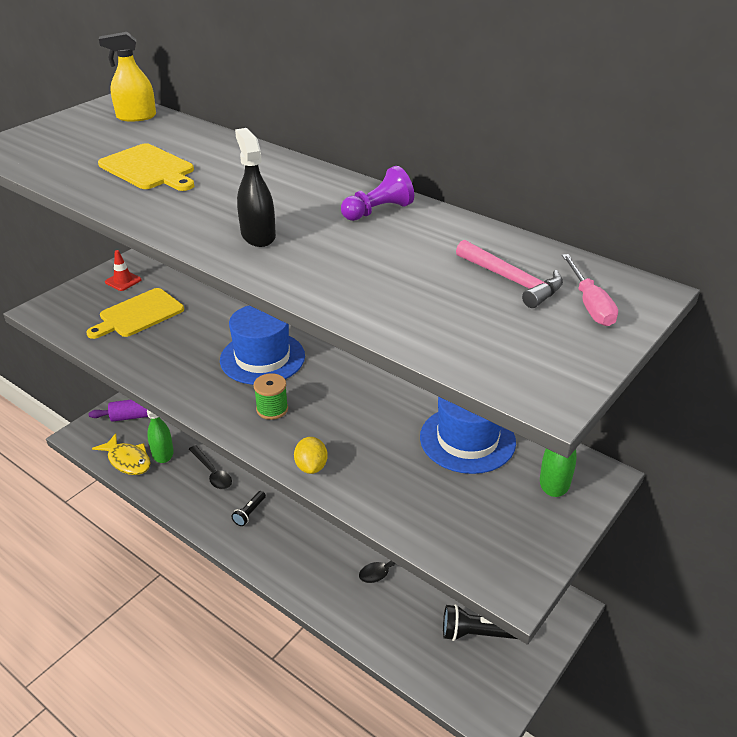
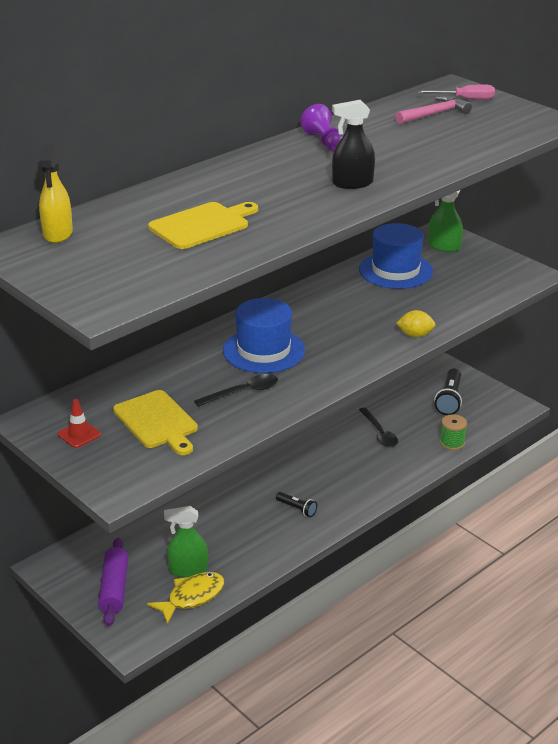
camera: 80 degrees left, 5 degrees down
black spoon [189,445,232,489] -> black spoon moved to [194,374,278,407]
green spool [254,373,288,420] -> green spool moved to [440,414,467,450]

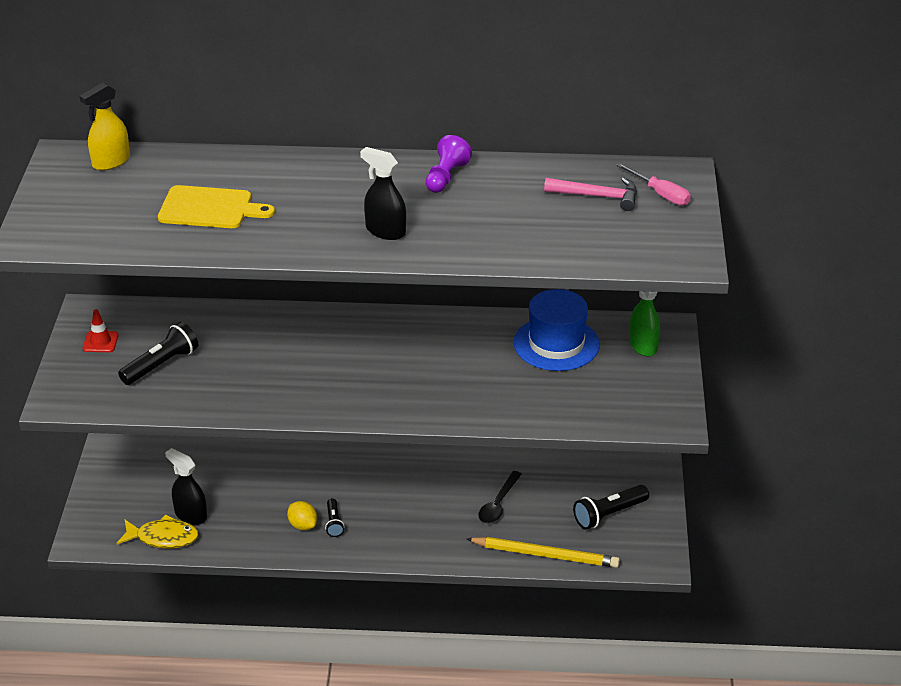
camera: 45 degrees right, 5 degrees up
purple rolling pin [98,537,128,626] -> none
yellow cutting board [113,390,198,455] -> black flashlight [118,322,199,385]
green spray bottle [164,506,208,577] -> black spray bottle [165,448,207,525]
black spoon [194,374,278,407] -> none
blue hat [223,298,305,373] -> none
yellow lemon [396,310,436,338] -> yellow lemon moved to [287,501,317,531]
green spool [440,414,467,450] -> yellow pencil [466,537,620,568]

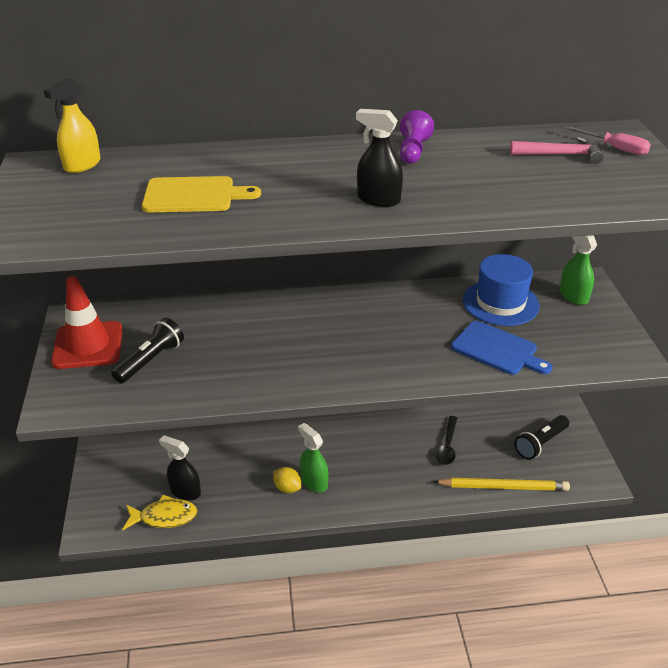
camera: 10 degrees left, 0 degrees up
red traffic cone [83,309,119,352] -> red traffic cone [51,276,123,369], size x2.16
black flashlight [325,498,344,537] -> green spray bottle [298,423,328,492]
none -> blue cutting board [451,321,552,375]

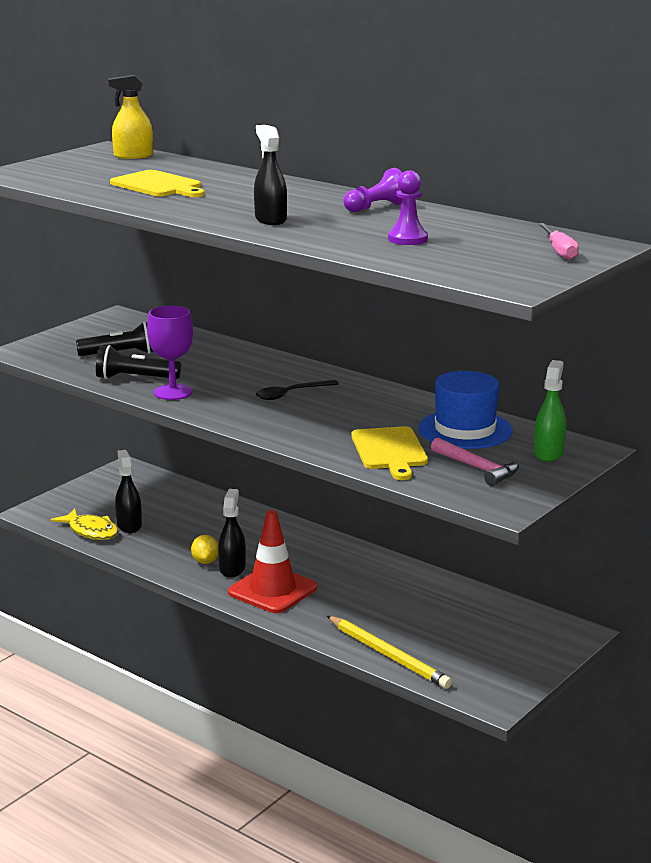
camera: 45 degrees right, 15 degrees down
red traffic cone [51,276,123,369] -> red traffic cone moved to [228,510,317,613]
green spray bottle [298,423,328,492] -> black spray bottle [218,489,246,578]
black spoon [436,416,457,465] -> black spoon moved to [256,380,339,400]
blue cutting board [451,321,552,375] -> yellow cutting board [351,426,428,480]
pink hammer [510,137,604,164] -> pink hammer moved to [431,438,519,486]
black flashlight [514,415,569,460] -> black flashlight moved to [96,345,181,379]
none -> purple goblet [147,306,193,400]
none -> purple pawn [388,170,428,245]

